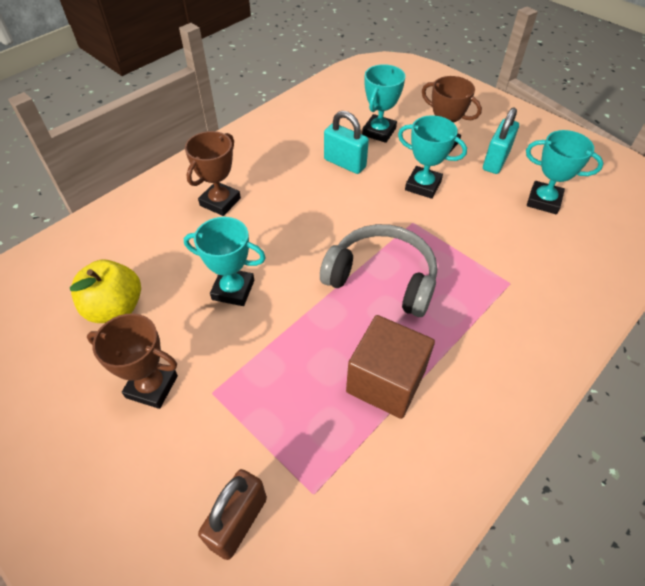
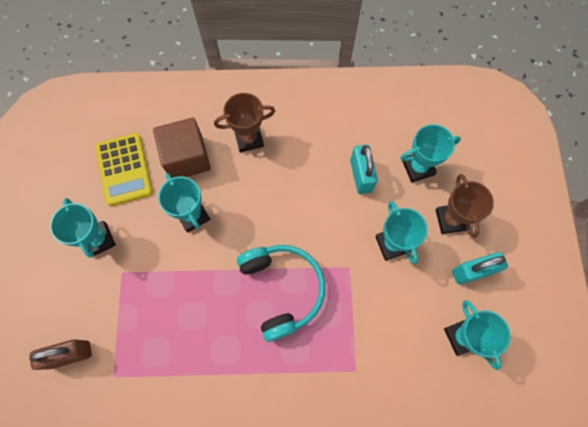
camera: 45 degrees right, 20 degrees up
yellow apple [70,260,141,323] -> yellow calculator [96,133,153,206]
brown trophy [87,314,178,409] -> turquoise trophy [50,198,116,258]
grey headphones [320,224,437,317] -> turquoise headphones [237,245,325,342]
brown cube [346,315,435,419] -> brown cube moved to [153,118,211,178]

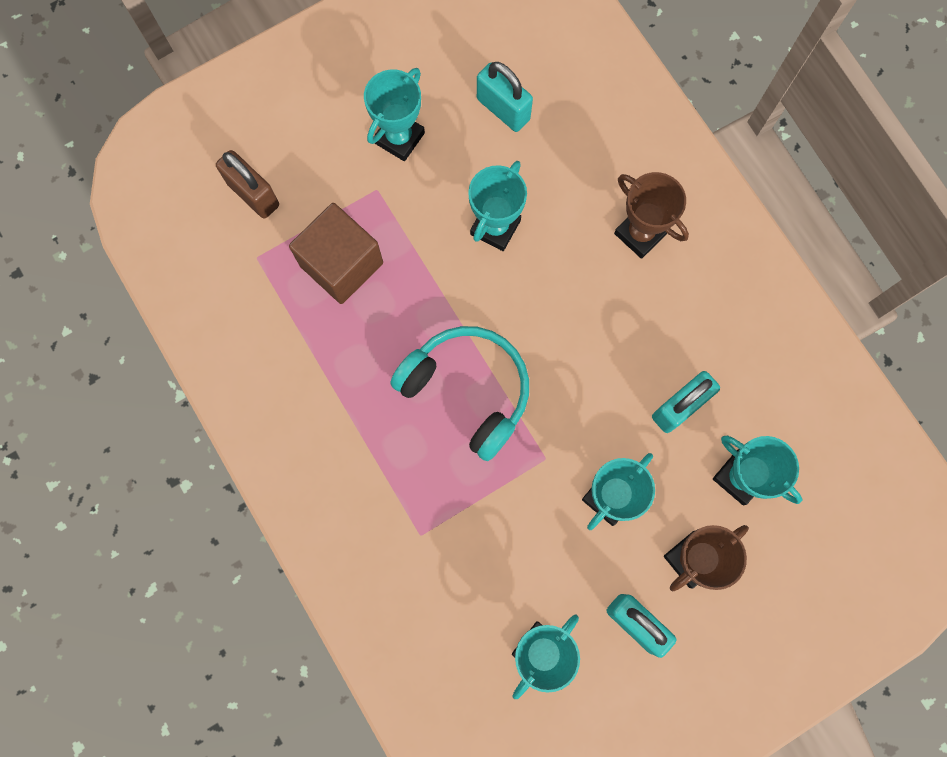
camera: 60 degrees right, 5 degrees up
yellow calculator [96,133,153,206] -> turquoise padlock [477,62,533,132]
brown cube [153,118,211,178] -> brown cube moved to [289,203,383,304]
turquoise headphones [237,245,325,342] -> turquoise headphones turned 90 degrees counterclockwise [390,326,529,461]

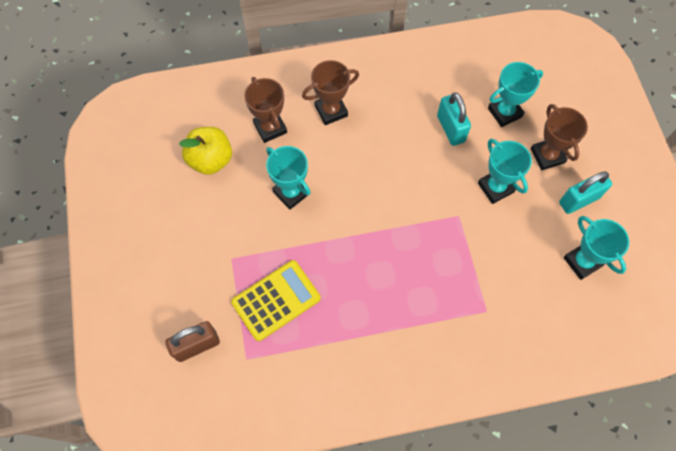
camera: 70 degrees left, 10 degrees down
brown cube [289,203,383,304] -> yellow calculator [231,260,321,341]
turquoise trophy [364,68,425,161] -> none
turquoise headphones [390,326,529,461] -> none
turquoise padlock [477,62,533,132] -> yellow apple [179,127,232,175]
none -> brown trophy [244,77,287,143]

